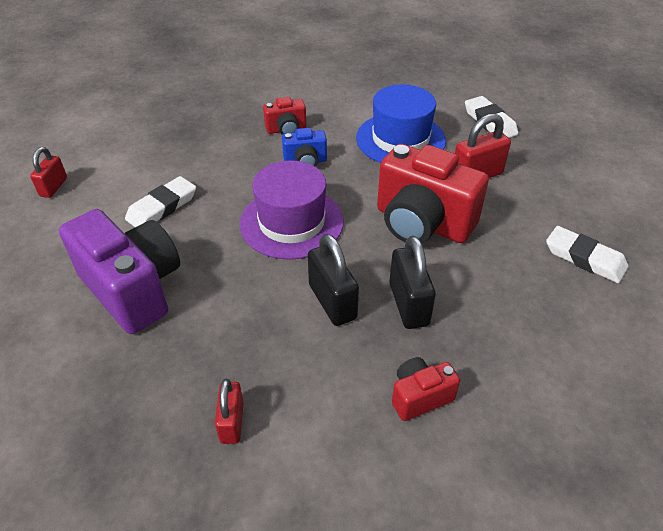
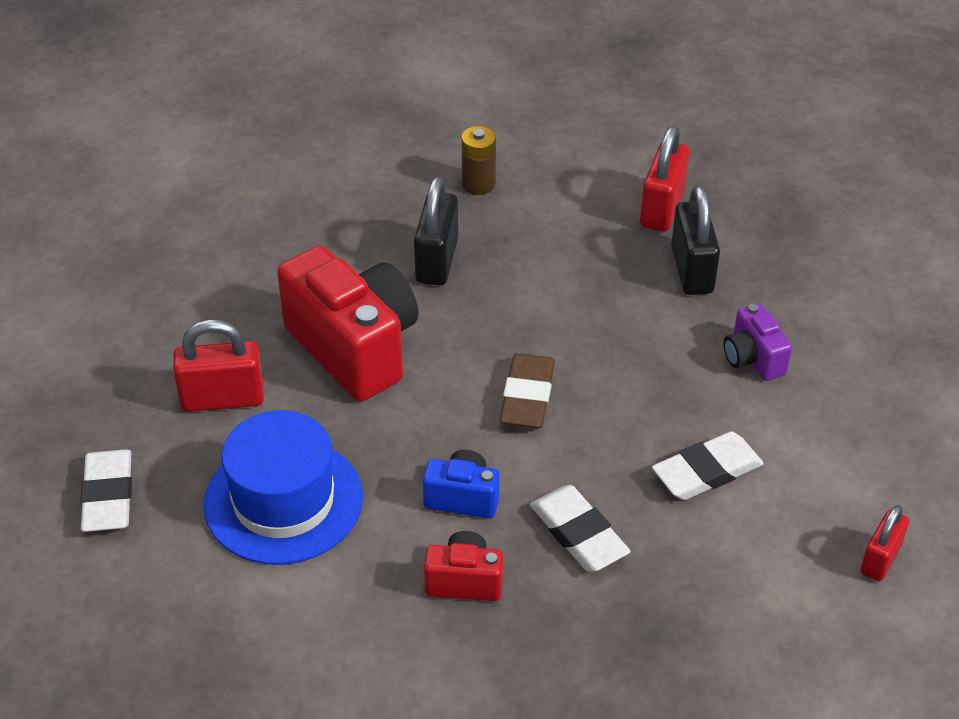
camera: 160 degrees left, 0 degrees up
purple camera [59,209,180,334] -> purple camera [723,303,792,381], size x0.48
red padlock [215,379,244,444] -> red padlock [640,125,690,232], size x1.55
purple hat [240,160,344,260] -> brown eraser [499,353,555,428]
black padlock [308,234,359,326] -> black padlock moved to [671,185,720,295]
red camera [392,357,460,421] -> brown battery [461,126,496,195]
white eraser [546,226,629,283] -> white eraser moved to [530,485,630,572]

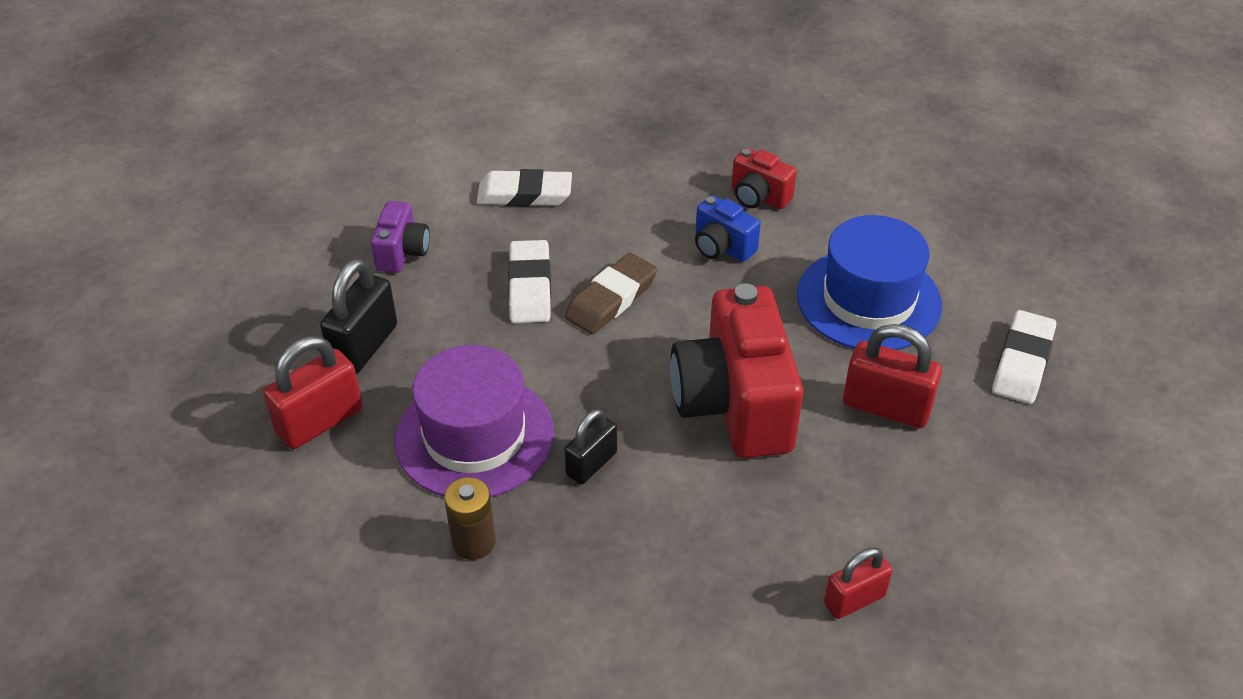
camera: 150 degrees left, 0 degrees up
black padlock [414,176,458,286] -> black padlock [564,409,617,484], size x0.64
white eraser [530,485,630,572] -> white eraser moved to [508,240,551,323]
red padlock [860,505,909,581] -> red padlock moved to [824,548,893,619]
none -> purple hat [395,345,554,497]

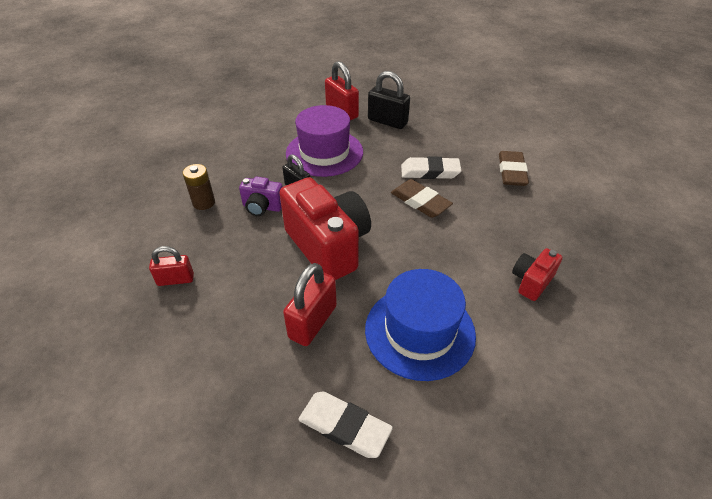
camera: 95 degrees right, 0 degrees up
purple camera [371,201,430,273] -> purple camera moved to [239,176,283,216]
brown battery [444,477,496,560] -> brown battery moved to [183,164,215,210]
white eraser [477,169,572,207] -> brown eraser [499,151,529,186]
red camera [670,284,803,458] -> red camera turned 60 degrees clockwise [279,177,371,280]
blue camera [695,195,761,262] -> none
red padlock [824,548,893,619] -> red padlock turned 75 degrees counterclockwise [149,246,194,286]

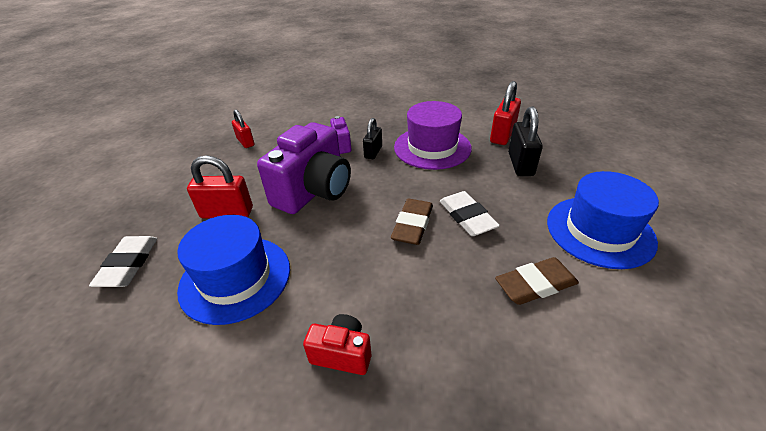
camera: 65 degrees right, 5 degrees down
brown battery [183,164,215,210] -> none
red camera [279,177,371,280] -> purple camera [257,122,351,214]
none -> blue hat [547,171,659,269]

